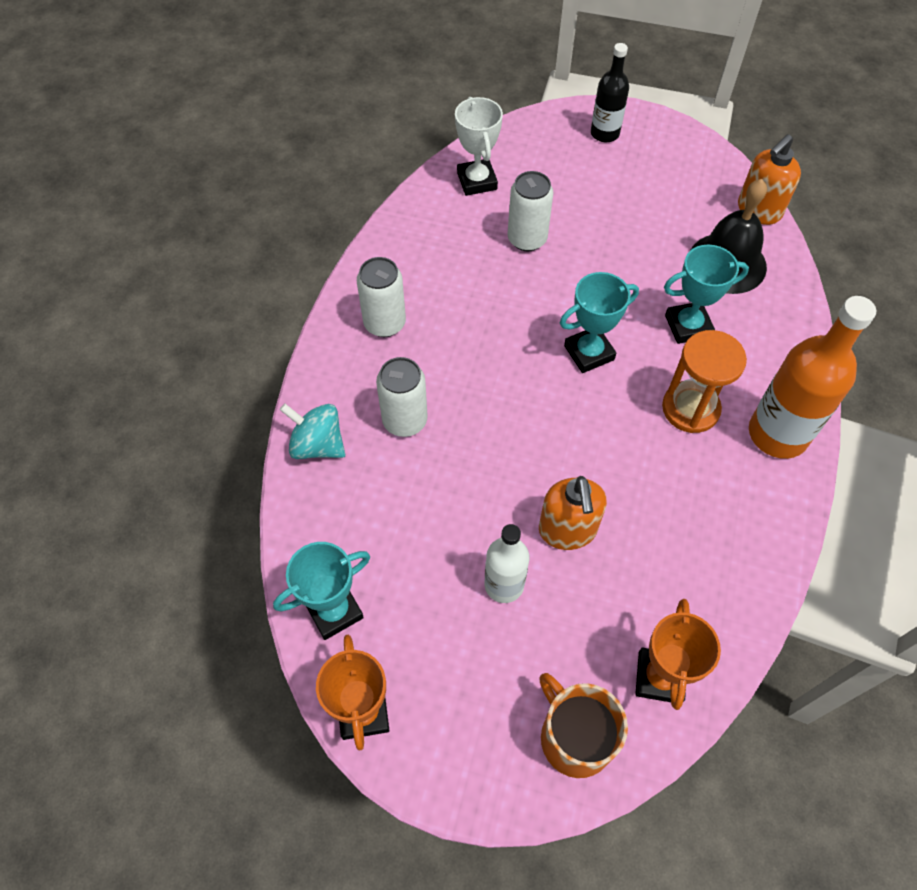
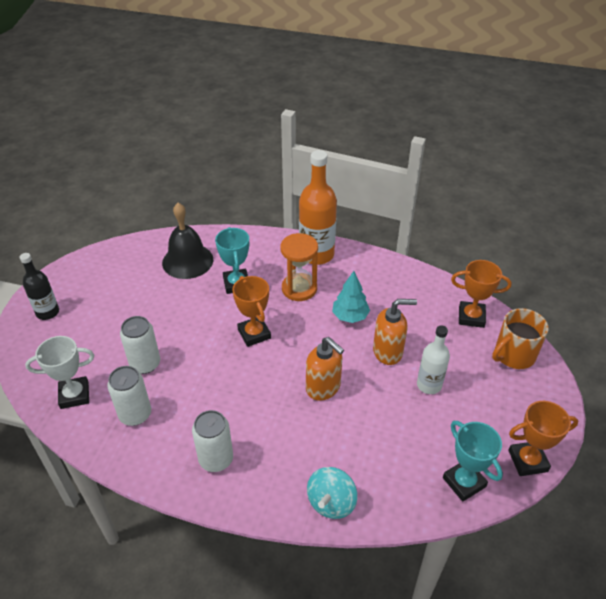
camera: 90 degrees left, 15 degrees down
white can [376,357,428,437] -> white can moved to [107,366,151,426]
turquoise trophy [560,272,639,373] -> orange trophy [233,276,271,347]
orange soap dispenser [738,134,801,225] -> orange soap dispenser moved to [306,337,344,401]
none -> turquoise tree [332,271,370,323]

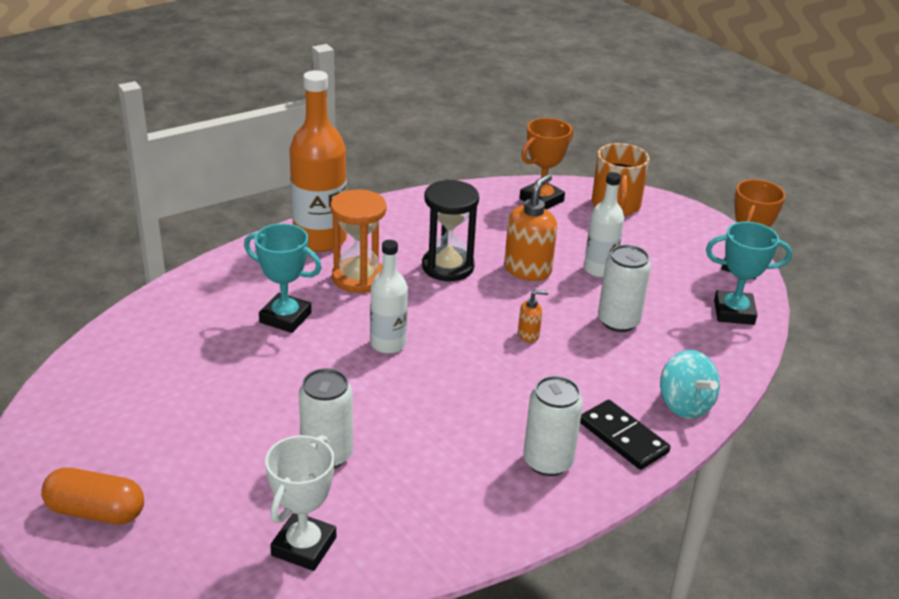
camera: 55 degrees left, 10 degrees down
black bottle [20,253,59,320] -> orange capsule [41,468,144,524]
white can [107,366,151,426] -> white can moved to [598,245,651,332]
black bell [162,203,213,279] -> none
orange trophy [233,276,271,347] -> white bottle [370,240,408,354]
orange soap dispenser [306,337,344,401] -> orange soap dispenser [518,290,548,343], size x0.50
turquoise tree [332,271,370,323] -> black hourglass [422,180,479,281]
none -> black domino [580,400,670,470]

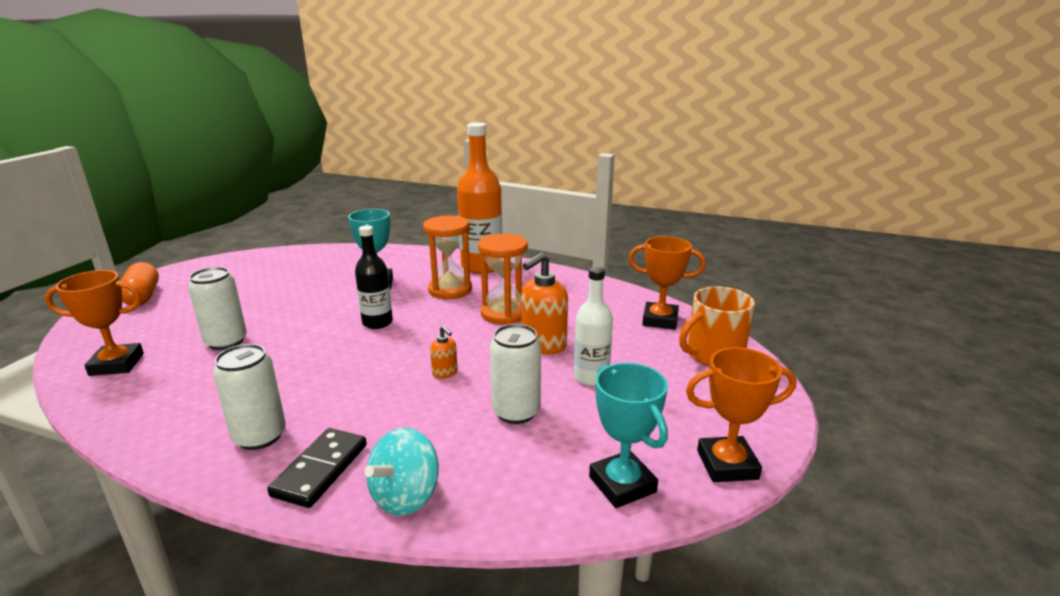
camera: 60 degrees right, 10 degrees down
white trophy [265,435,336,571] -> orange trophy [45,270,144,376]
white bottle [370,240,408,354] -> black bottle [355,225,393,329]
black hourglass [422,180,479,281] -> orange hourglass [478,234,528,325]
orange soap dispenser [504,174,557,281] -> orange soap dispenser turned 135 degrees clockwise [521,252,568,354]

